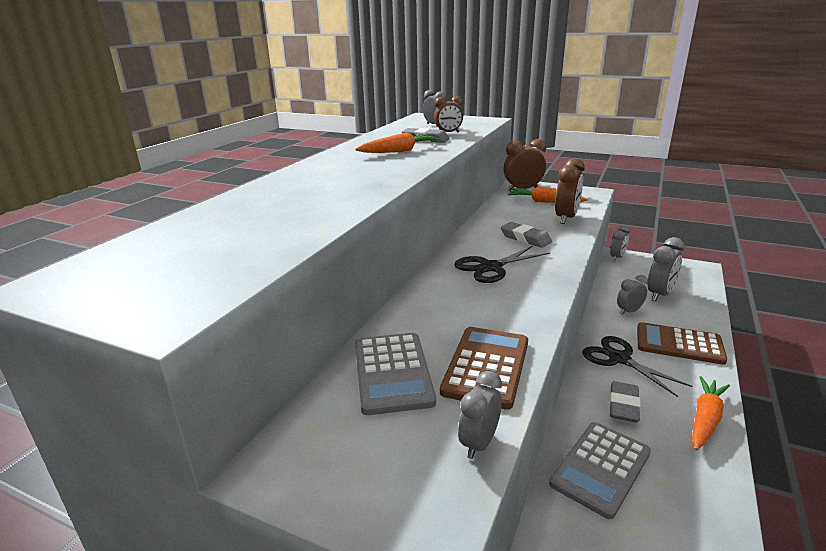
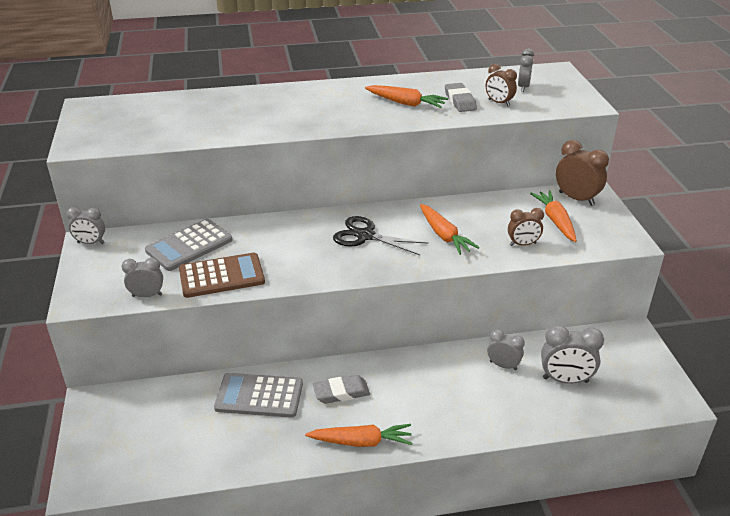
camera: 55 degrees right, 10 degrees up
grey eraser [501,222,552,248] -> orange carrot [420,204,479,255]
brown clock [555,158,585,224] -> brown clock [508,208,544,246], size x0.64
black scissors [582,336,692,397] -> none
grey clock [610,226,630,261] -> grey clock moved to [66,207,105,244]
brown calculator [637,322,727,365] -> none

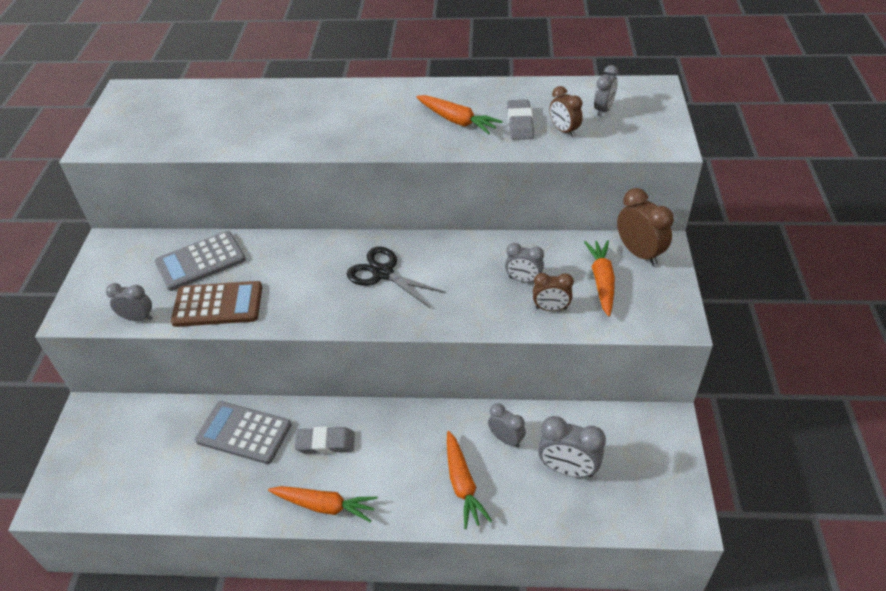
camera: 15 degrees right, 10 degrees up
grey clock [66,207,105,244] -> grey clock moved to [505,243,544,283]
orange carrot [420,204,479,255] -> orange carrot moved to [447,431,492,529]

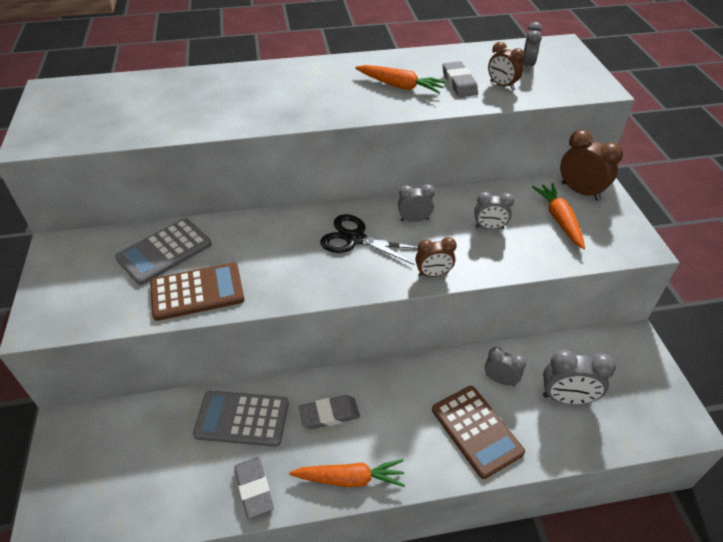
camera: 15 degrees left, 0 degrees up
grey clock [106,283,152,321] -> grey clock moved to [398,184,435,222]
orange carrot [447,431,492,529] -> brown calculator [432,386,525,479]
brown clock [533,273,574,311] -> brown clock moved to [415,237,457,277]
none -> grey eraser [235,457,274,519]

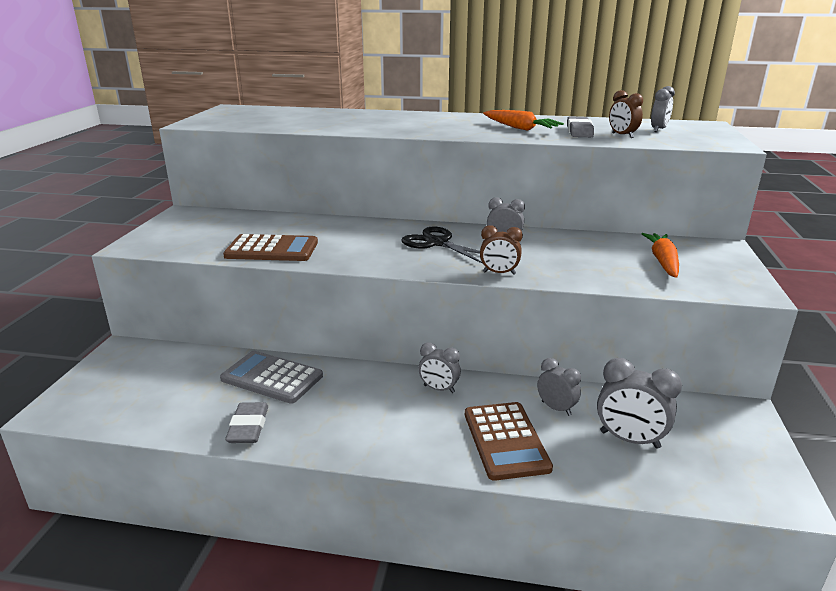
camera: 20 degrees right, 20 degrees down
grey calculator [115,218,212,285] -> none
orange carrot [289,459,405,487] -> none
grey eraser [299,395,360,429] -> none
grey clock [474,192,514,230] -> grey clock moved to [419,342,461,393]
brown clock [560,130,623,201] -> none

